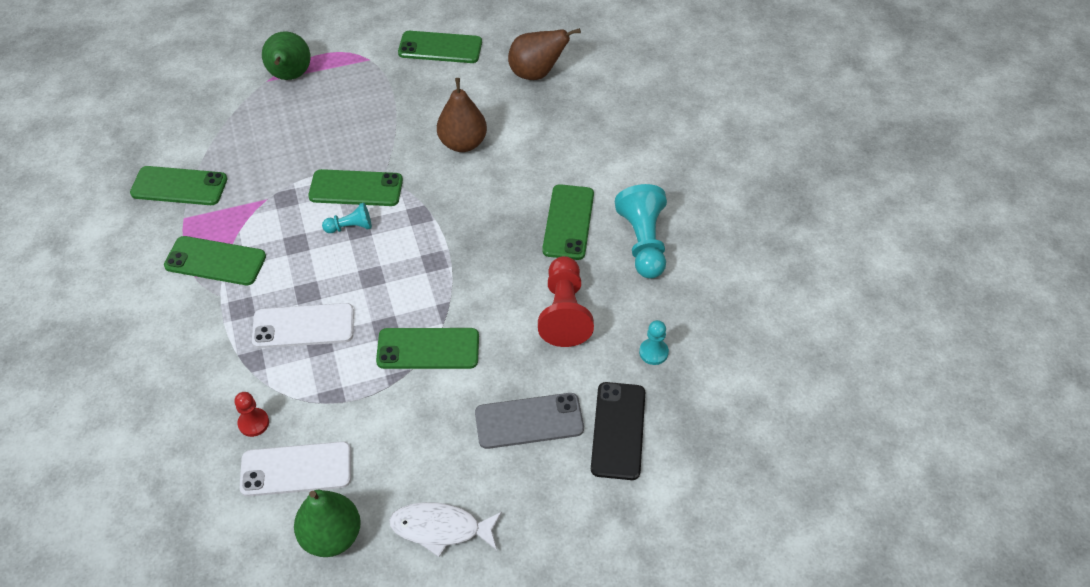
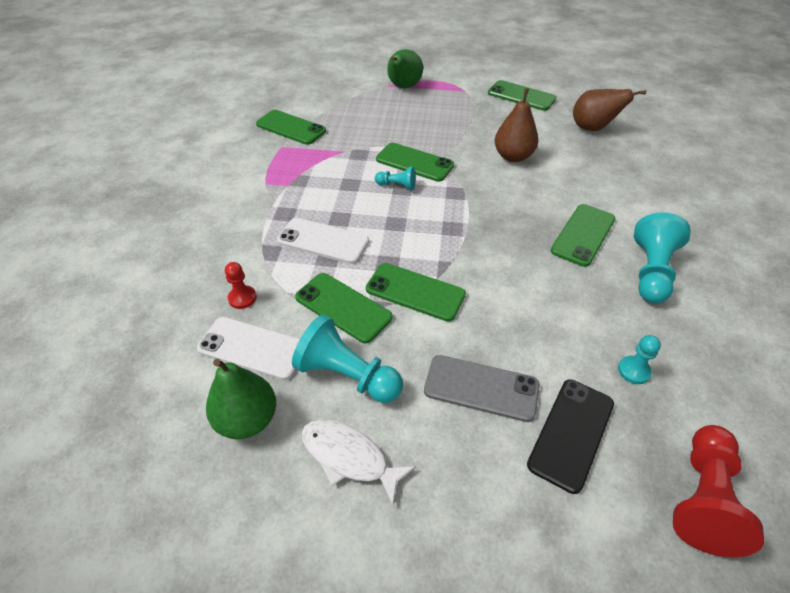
camera: 25 degrees right, 5 degrees down
green phone [164,236,266,285] -> green phone moved to [295,273,393,343]
red pawn [538,256,594,347] -> red pawn moved to [673,425,764,557]
none -> turquoise pawn [292,314,403,403]

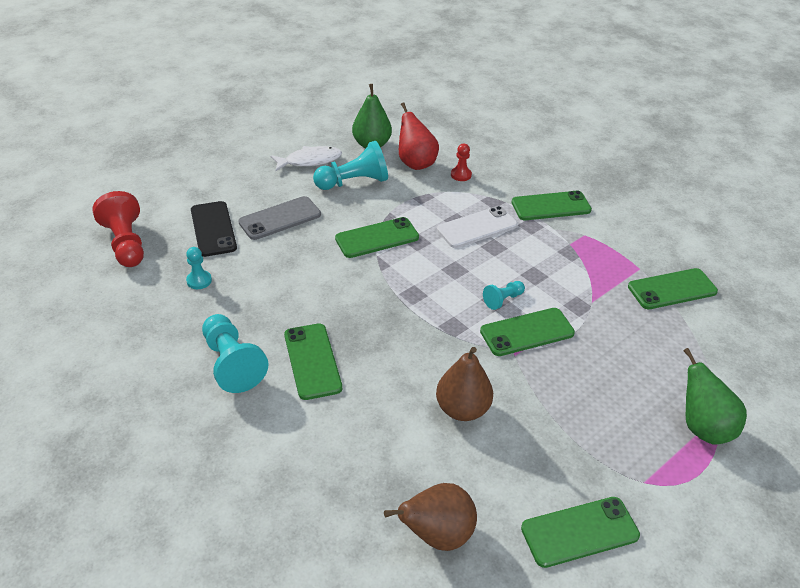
camera: 130 degrees right, 5 degrees down
white phone [197,317,300,380] -> red pear [399,102,439,170]
green phone [295,273,393,343] -> green phone moved to [512,191,592,220]

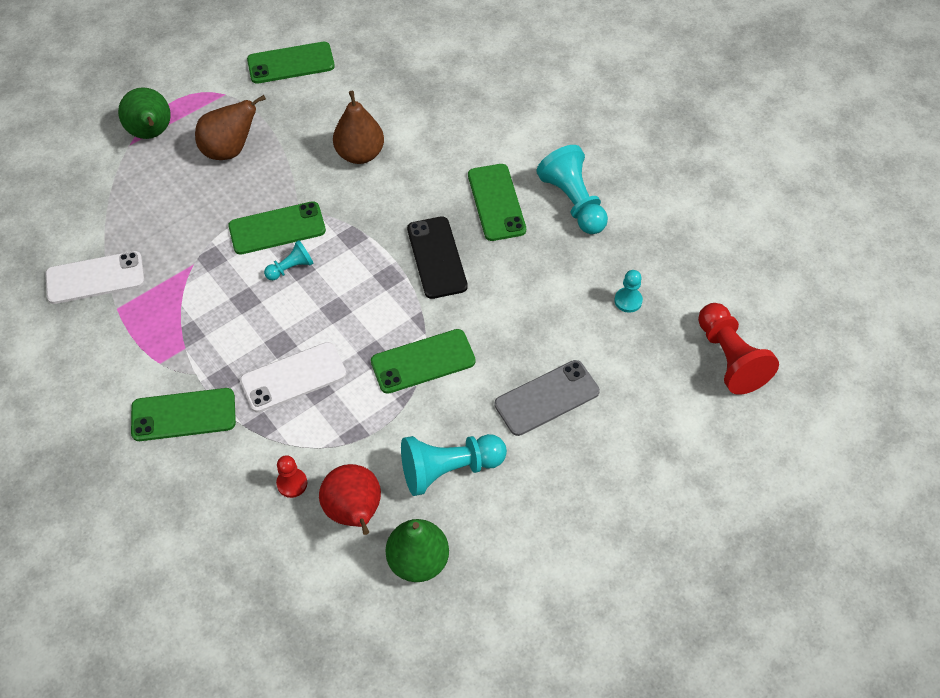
camera: 175 degrees left, 15 degrees up
black phone [191,201,237,257] -> black phone moved to [407,216,468,299]
white fish [270,146,342,171] -> none
brown pear [384,483,477,551] -> brown pear moved to [195,95,266,160]
green phone [628,268,718,309] -> white phone [45,251,145,304]

